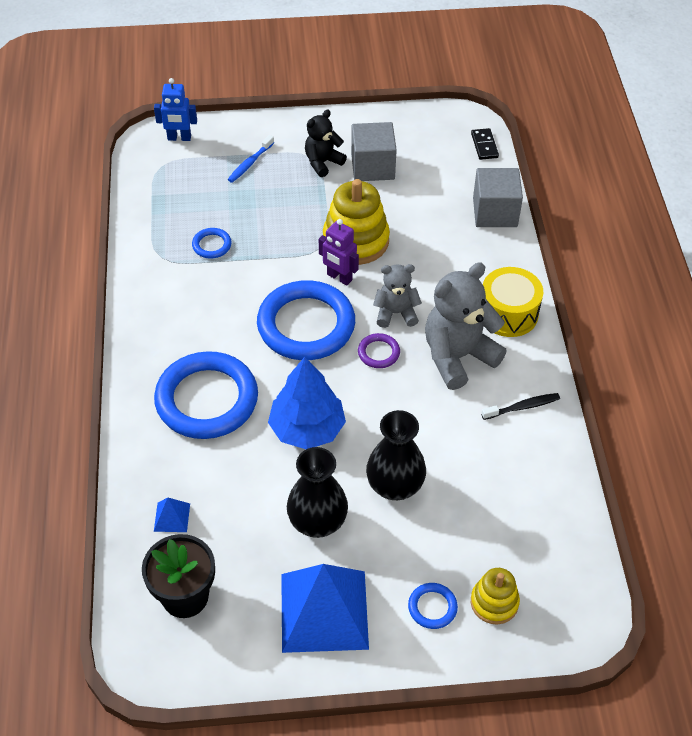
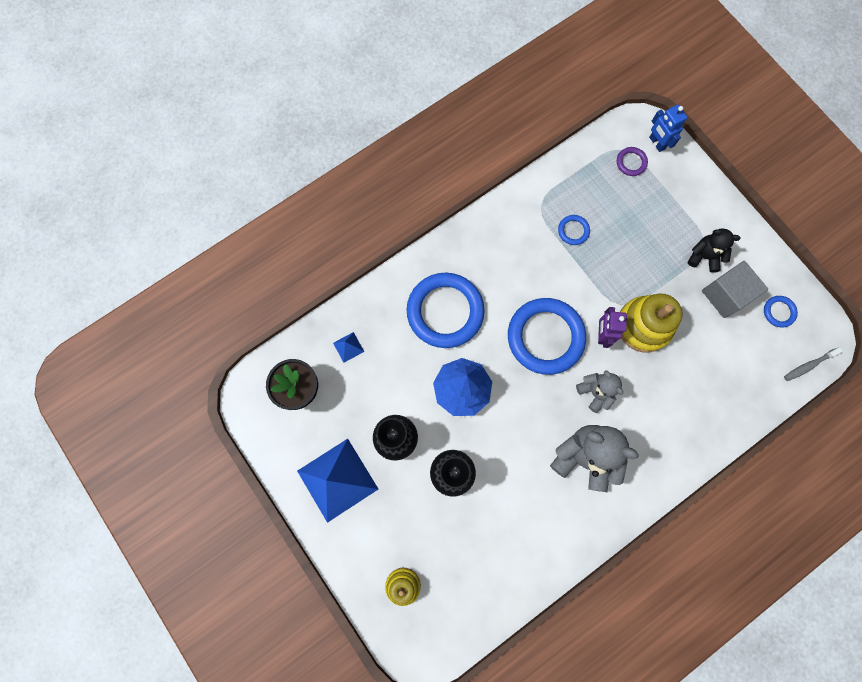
camera: 60 degrees right, 25 degrees up
blue toothbrush [227,135,274,183] -> none
purple ring [358,333,400,368] -> purple ring moved to [617,147,648,176]
blue ring [408,583,458,629] -> blue ring moved to [764,296,798,327]
black domino [471,128,499,160] -> grey toothbrush [784,347,843,381]
grey cube [473,168,523,227] -> none
black toothbrush [481,393,560,420] -> none
yellow drum [483,267,543,337] -> none

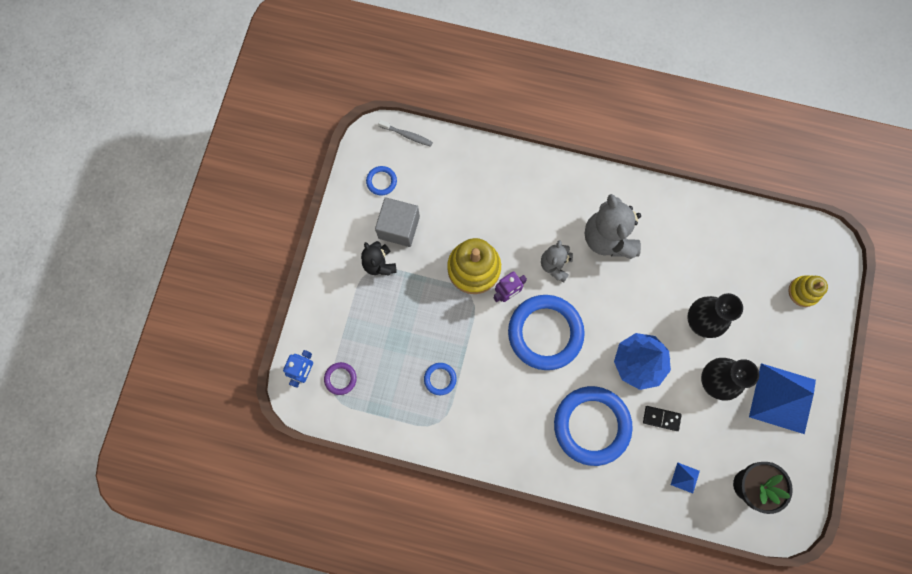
camera: 130 degrees left, 0 degrees up
none -> black domino [643,406,682,431]

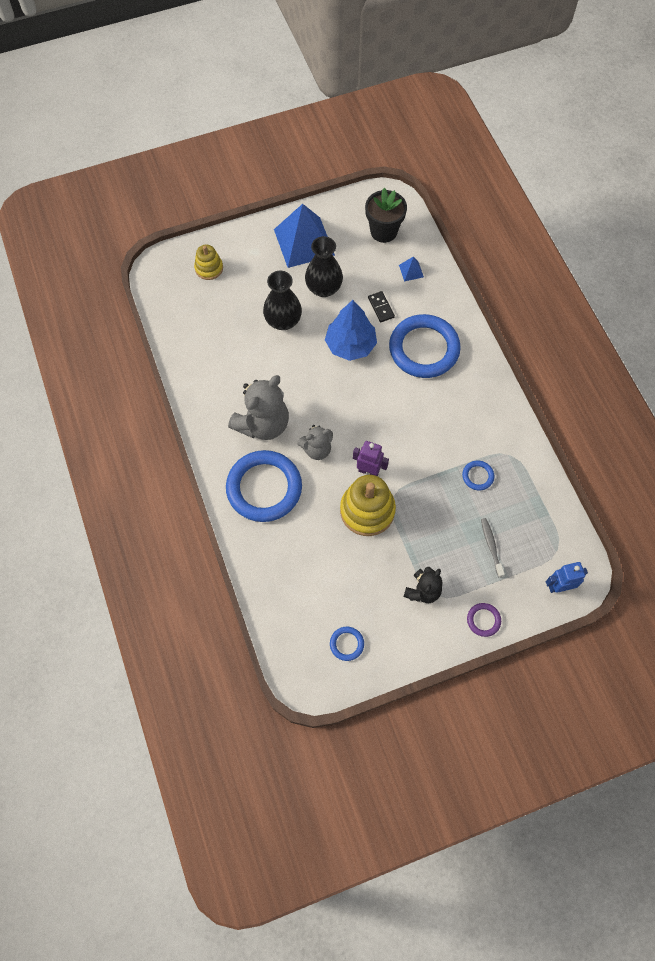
camera: 125 degrees left, 10 degrees down
purple ring [324,362,357,395] -> purple ring moved to [467,603,501,637]
grey cube [375,197,420,247] -> none
grey toothbrush [378,120,433,147] -> grey toothbrush moved to [481,518,505,577]
blue ring [508,295,585,370] -> blue ring moved to [226,450,302,522]

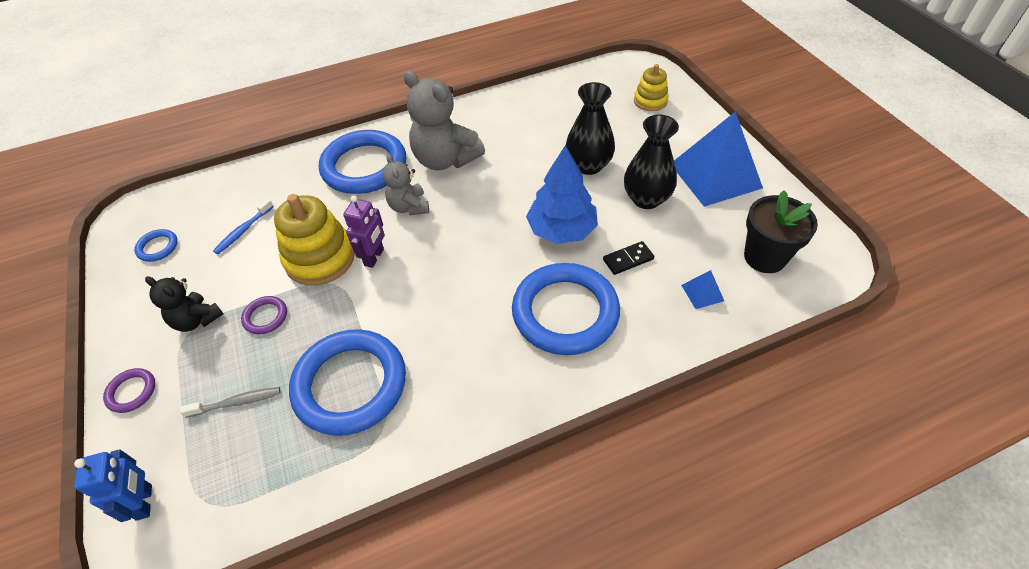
camera: 90 degrees right, 15 degrees down
blue ring [462,460,494,490] -> blue ring [289,329,406,436], size x2.36
none -> blue toothbrush [213,199,274,254]
none -> purple ring [241,296,287,334]

